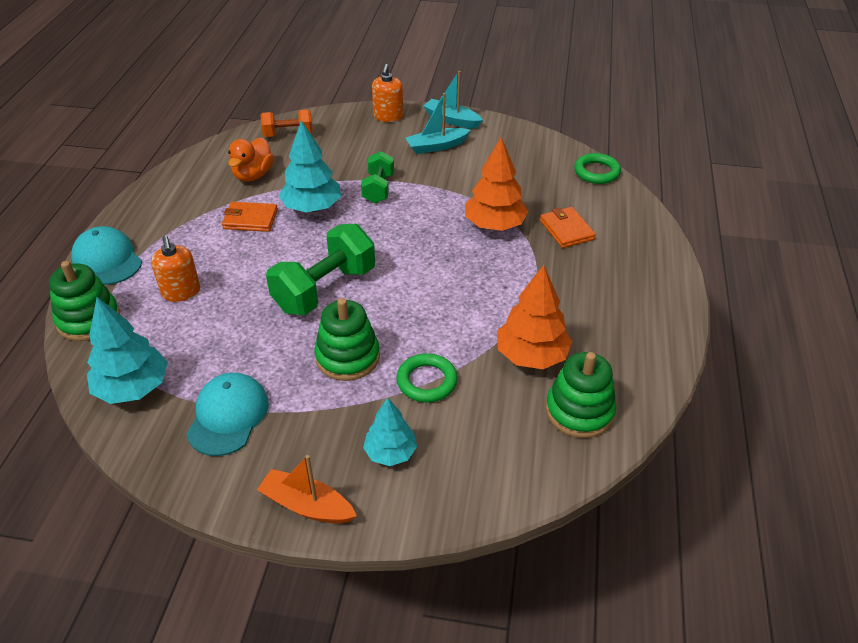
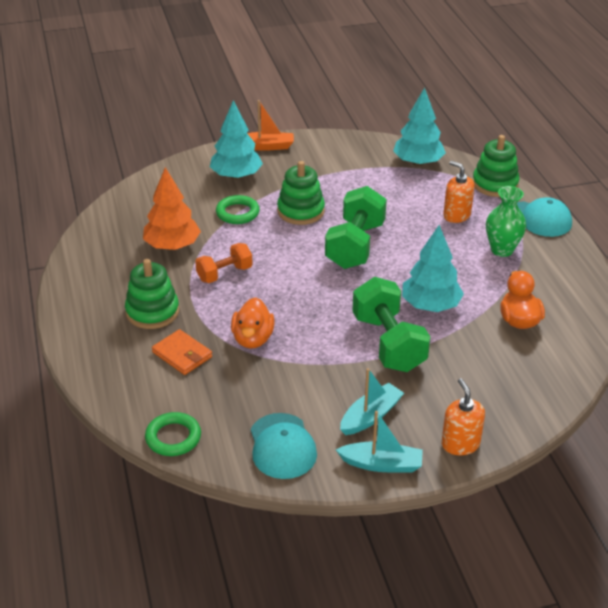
camera: 155 degrees right, 5 degrees down
turquoise cap [186,373,269,456] -> turquoise cap moved to [251,413,317,479]
orange wallet [222,202,278,232] -> none
orange dumbbell [261,110,313,137] -> orange dumbbell moved to [195,243,253,283]
green dumbbell [361,151,394,203] -> green dumbbell [352,277,430,372], size x1.70
turquoise tree [363,398,417,466] -> turquoise tree [210,100,263,179], size x1.56
orange tree [465,137,529,231] -> orange duck [231,297,275,349]
green stacking toy [546,352,616,438] -> green stacking toy moved to [125,259,179,329]
none -> green vase [486,186,526,257]

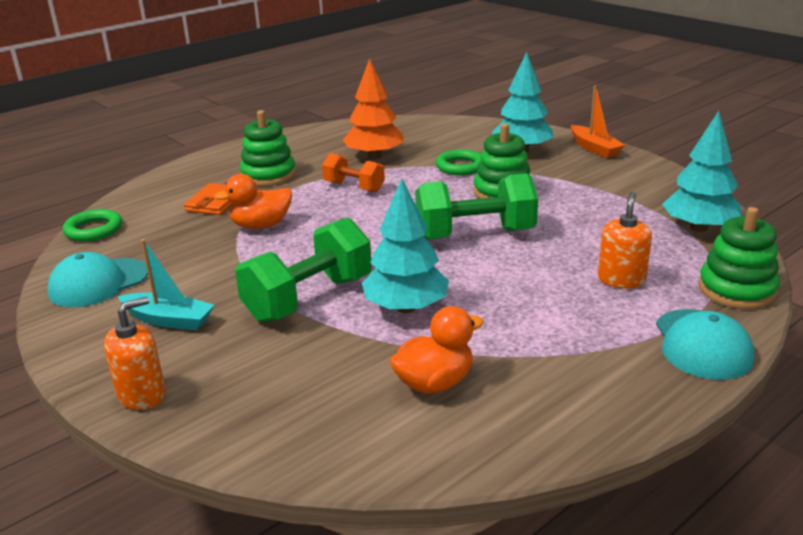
camera: 65 degrees right, 10 degrees down
turquoise boat [336,411,423,473] -> none
green vase [486,186,526,257] -> none

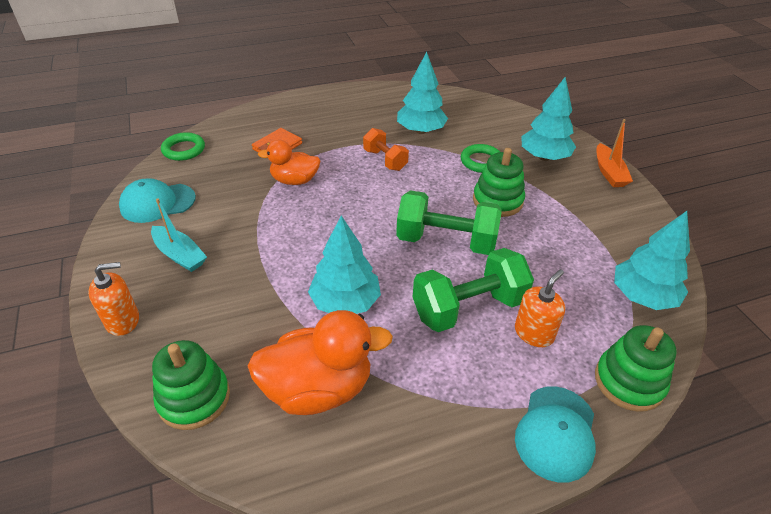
camera: 20 degrees right, 15 degrees up
green dumbbell [235,217,372,323] -> green dumbbell moved to [413,248,534,332]
green stacking toy [240,110,296,186] -> green stacking toy moved to [152,340,230,430]
orange tree [343,58,403,159] -> turquoise tree [397,52,448,134]
orange duck [390,306,484,394] -> orange duck [248,310,393,415], size x1.58

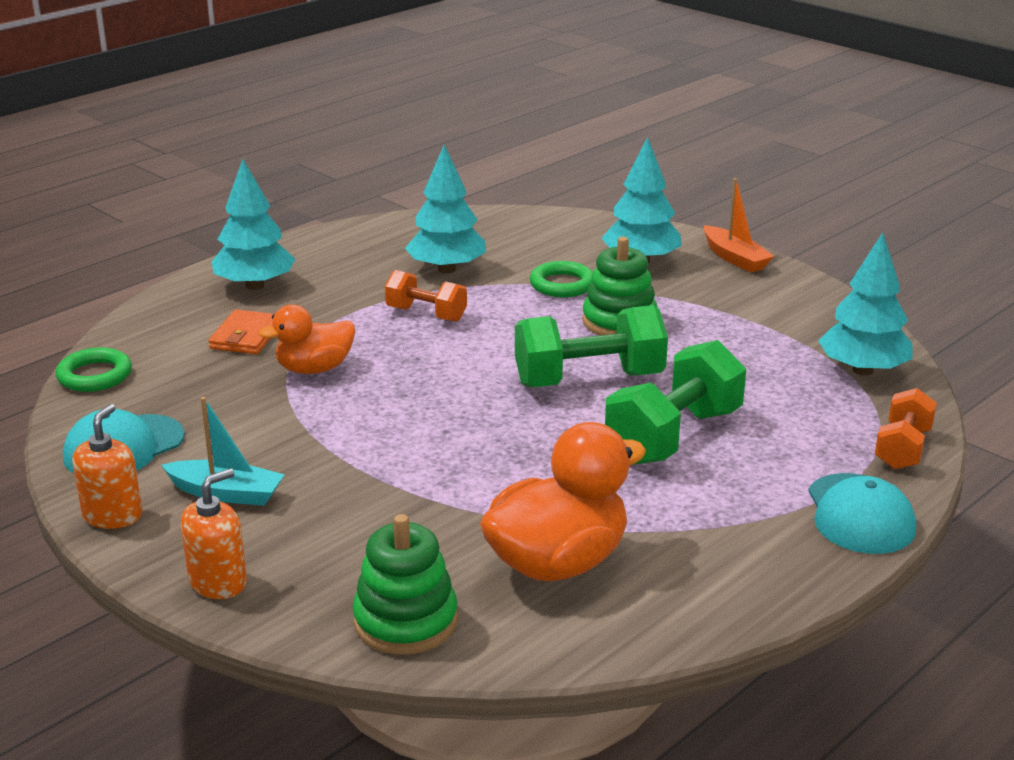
camera: 25 degrees left, 15 degrees down
turquoise tree [308,216,381,314] -> turquoise tree moved to [212,159,295,290]
orange soap dispenser [515,269,565,347] -> orange soap dispenser moved to [72,404,142,529]
green stacking toy [595,325,677,412] -> orange dumbbell [875,388,937,470]

